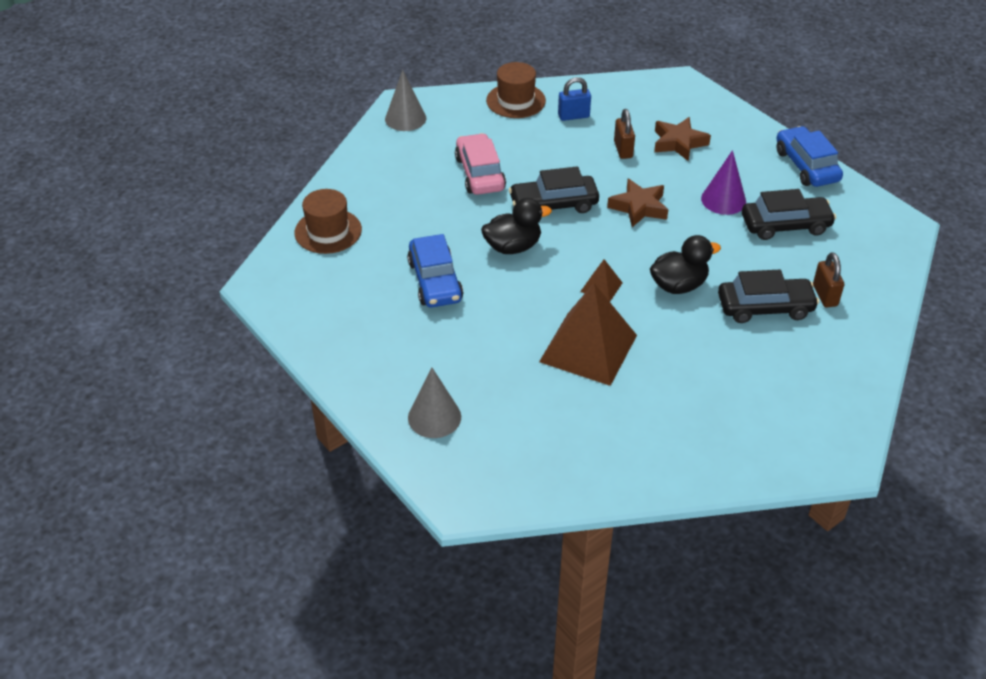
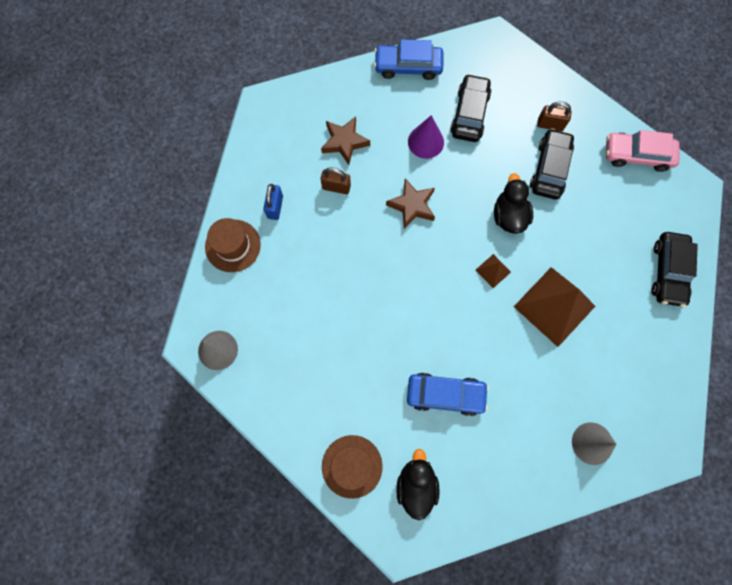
camera: 70 degrees left, 30 degrees up
pink car [455,133,506,195] -> pink car moved to [606,130,680,172]
black duck [481,198,552,254] -> black duck moved to [396,449,440,520]
black car [509,166,599,213] -> black car moved to [651,232,698,307]

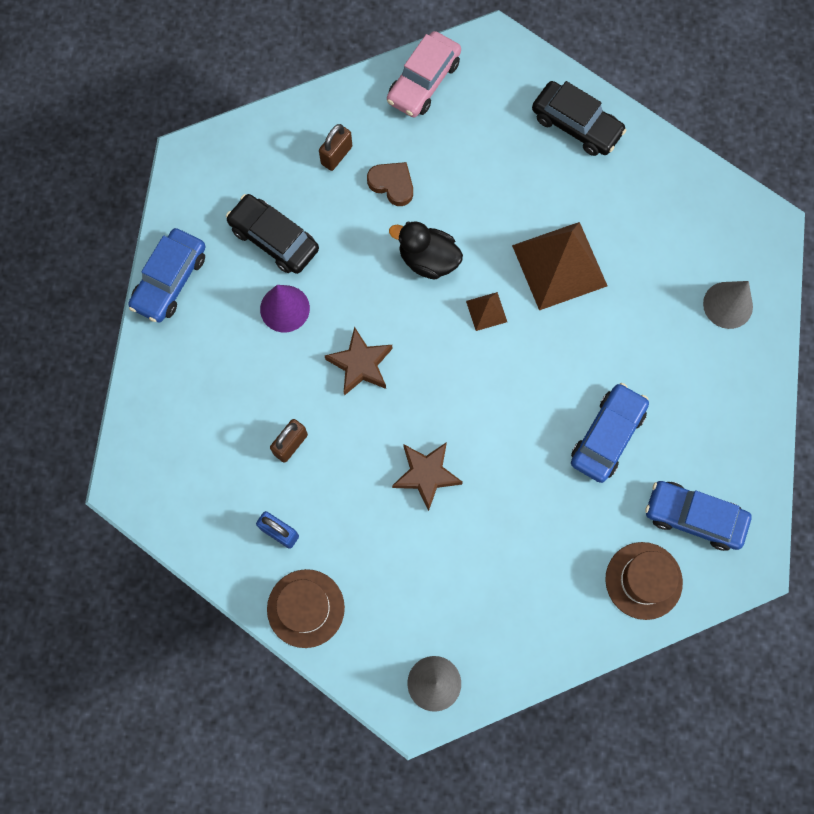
camera: 65 degrees left, 0 degrees up
brown star [321,117,370,165] -> brown star moved to [392,442,463,511]
black duck [396,449,440,520] -> blue car [645,481,752,551]
black car [530,128,574,199] -> brown heart [367,162,413,206]

